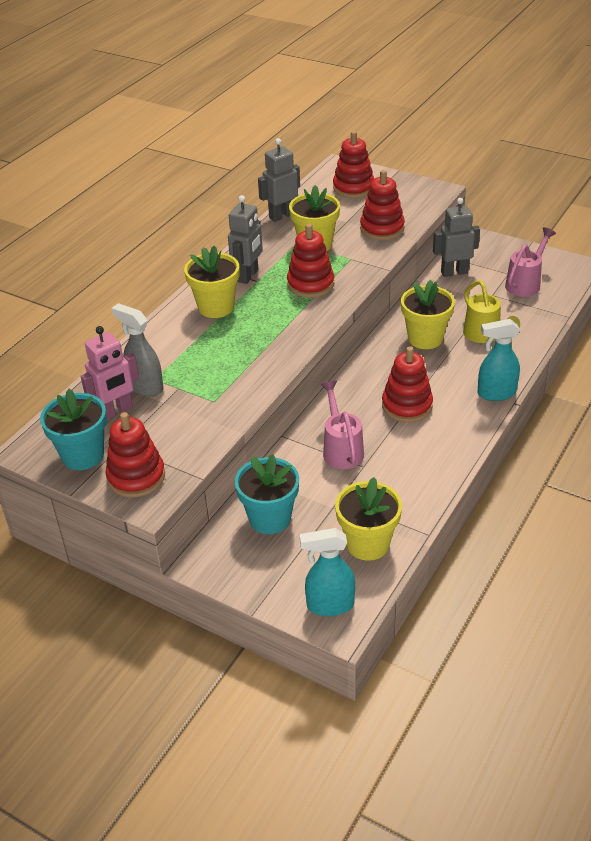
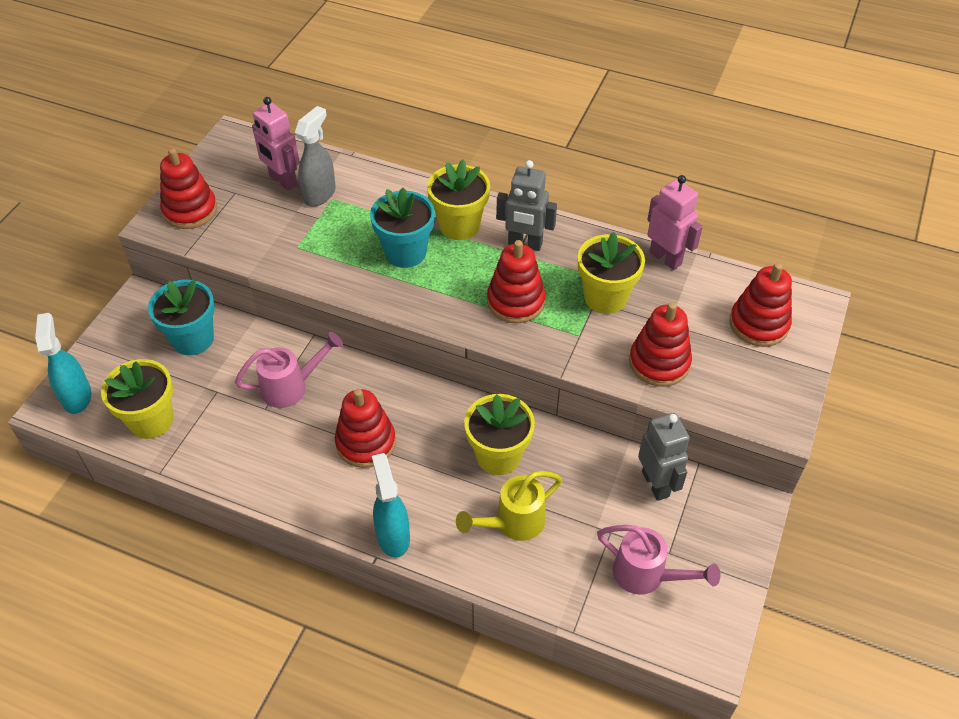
camera: 80 degrees right, 10 degrees up
turquoise flower pot [40,389,107,470] -> turquoise flower pot moved to [370,188,435,268]
grey robot [258,138,300,222] -> pink robot [647,175,703,270]

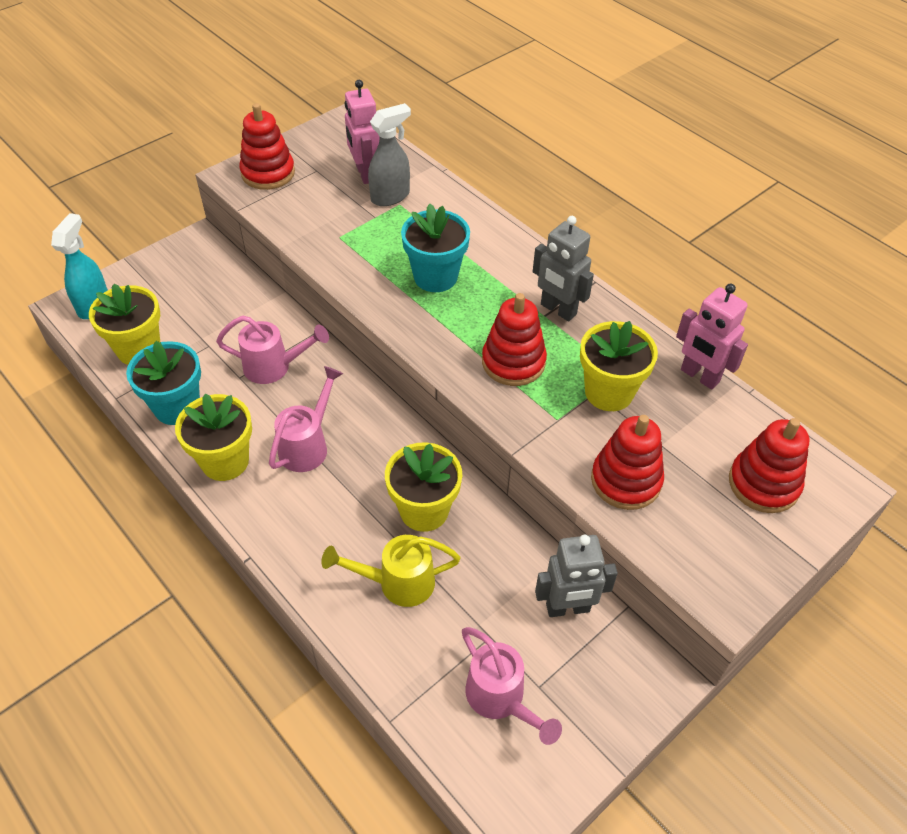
camera: 25 degrees right, 0 degrees up
turquoise flower pot [148,279,215,355] -> turquoise flower pot moved to [126,341,201,425]
red stacking toy [335,389,396,468] -> pink watering can [269,366,343,472]
turquoise spray bottle [372,453,410,558] -> none
yellow flower pot [427,160,490,240] -> yellow flower pot moved to [175,394,252,481]
grey robot [638,413,690,501] -> grey robot turned 75 degrees clockwise [535,535,618,617]
pink robot [647,175,703,270] -> pink robot turned 150 degrees clockwise [676,284,748,390]

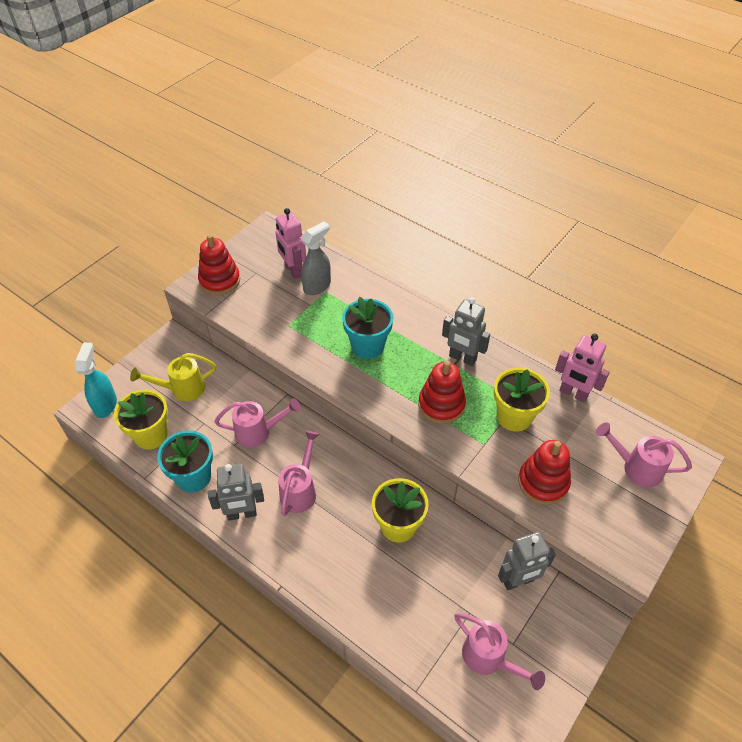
camera: 10 degrees left, 0 degrees up
yellow flower pot [175,394,252,481] -> grey robot [208,464,264,521]
yellow watering can [321,535,461,607] -> yellow watering can moved to [130,353,216,401]
red stacking toy [729,418,809,513] -> pink watering can [596,422,692,487]

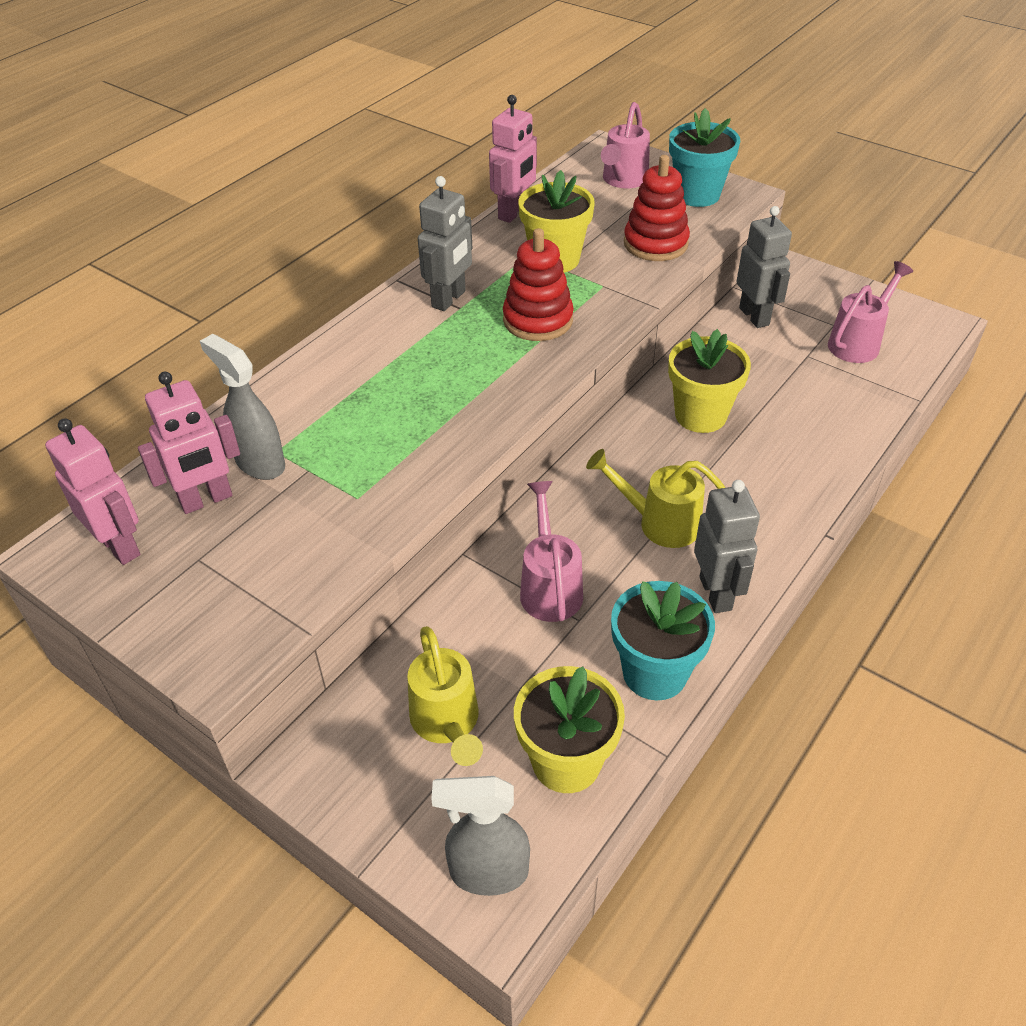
camera: 90 degrees left, 5 degrees down
turquoise spray bottle [76,343,117,418] -> grey spray bottle [431,776,530,896]
red stacking toy [198,234,240,295] -> none
pink watering can [278,431,320,516] -> yellow watering can [586,449,726,548]
turquoise flower pot [342,297,393,359] -> turquoise flower pot moved to [669,108,740,207]
none -> pink robot [45,418,140,565]

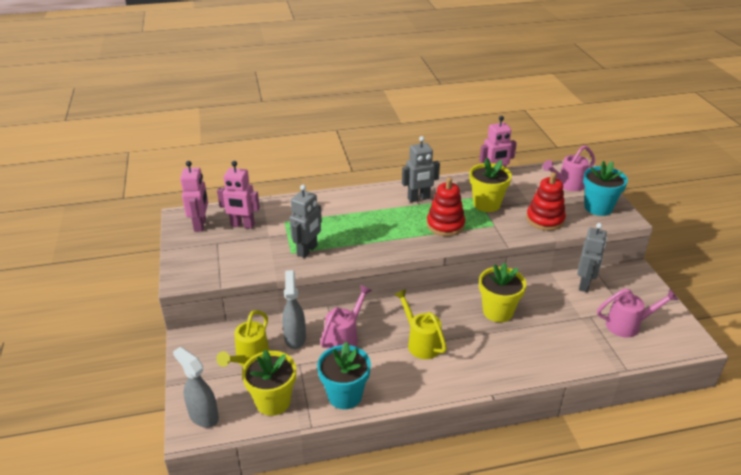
camera: 40 degrees right, 10 degrees down
grey spray bottle [200,334,285,480] -> grey spray bottle moved to [282,270,306,349]
grey robot [694,480,760,613] -> grey robot moved to [290,185,322,258]

